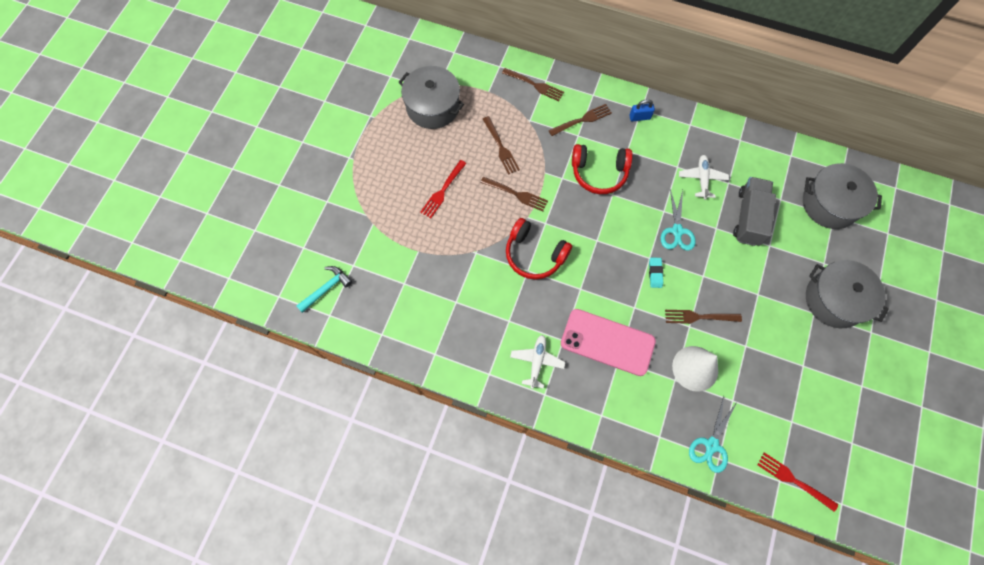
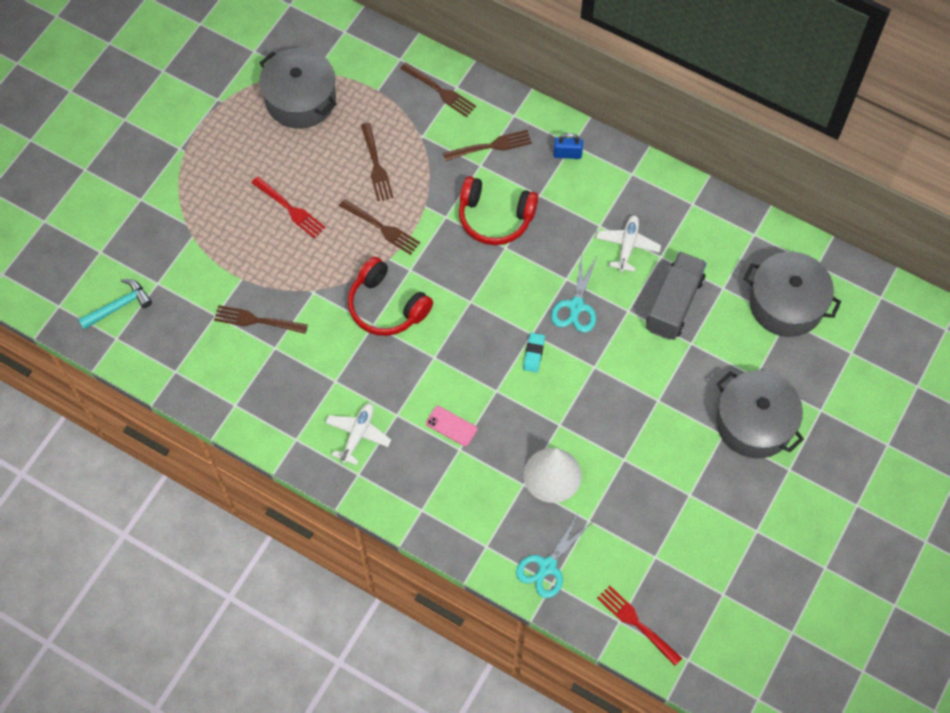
camera: 10 degrees right, 5 degrees down
red fork [420,160,467,218] -> red fork turned 90 degrees counterclockwise [251,176,325,238]
pink phone [561,309,656,376] -> pink phone [426,406,477,447], size x0.44
brown fork [665,310,742,324] -> brown fork moved to [214,305,308,334]

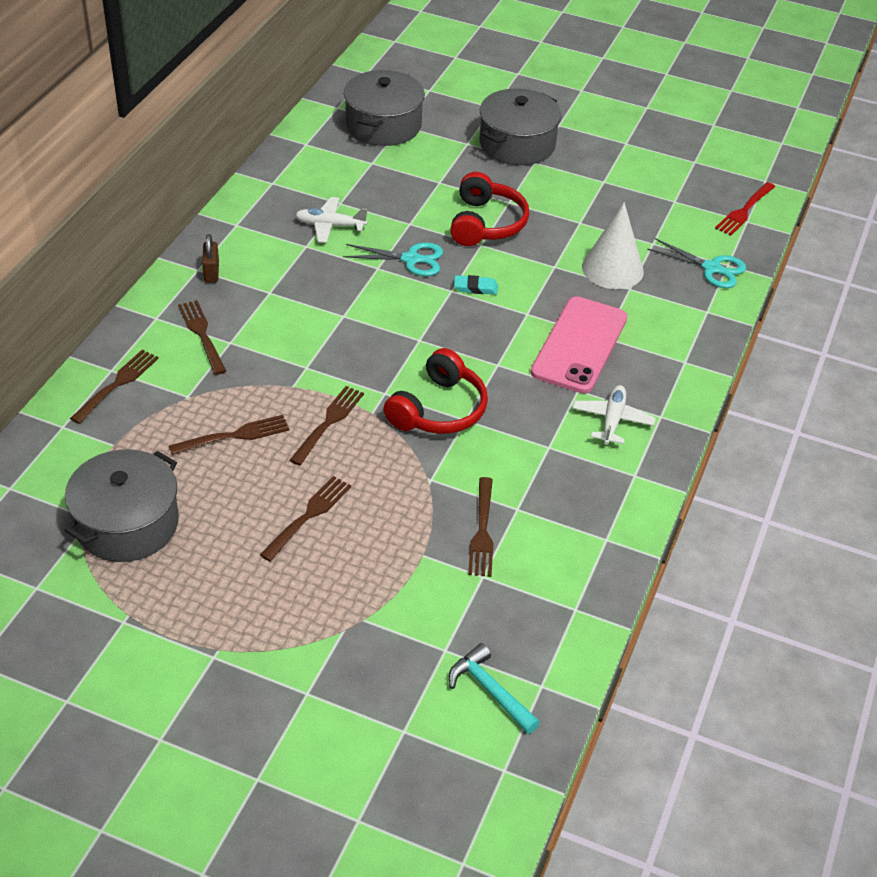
camera: 100 degrees left, 20 degrees down
red fork [251,176,325,238] -> brown fork [260,476,351,562]
white plane [325,403,391,465] -> white plane turned 90 degrees clockwise [572,385,656,444]
pink phone [426,406,477,447] -> pink phone [531,296,628,393], size x2.29
red headphones [459,176,539,245] -> red headphones moved to [450,172,529,246]
blue padlock [554,133,583,159] -> brown padlock [202,234,219,283]
grey truck [646,252,707,340] -> none

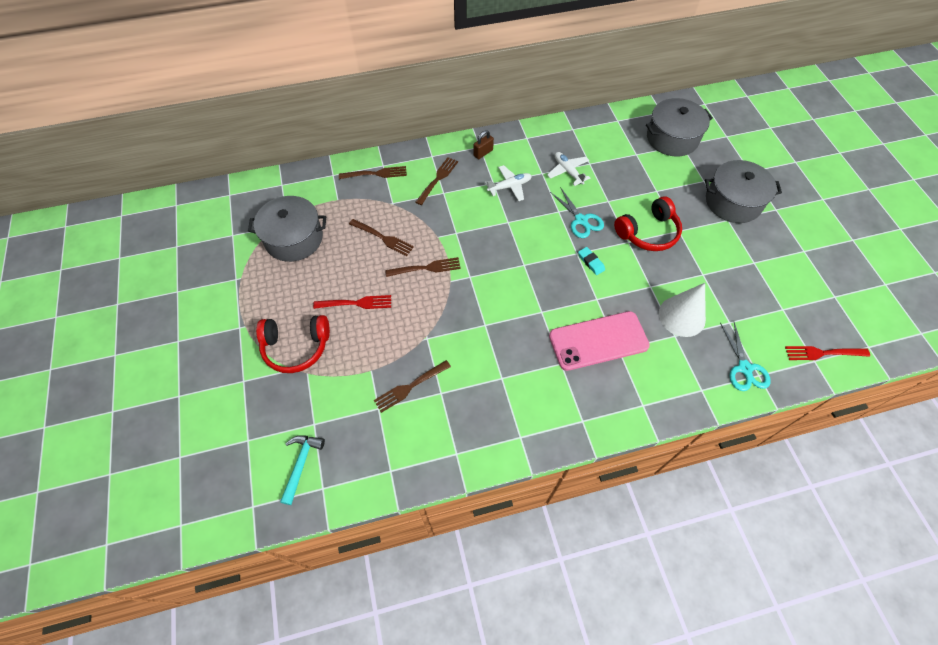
camera: 55 degrees right, 15 degrees up
brown fork [260,476,351,562] -> red fork [313,295,391,309]
red headphones [384,348,488,434] -> red headphones moved to [256,315,330,373]
white plane [572,385,656,444] -> white plane moved to [485,165,532,201]

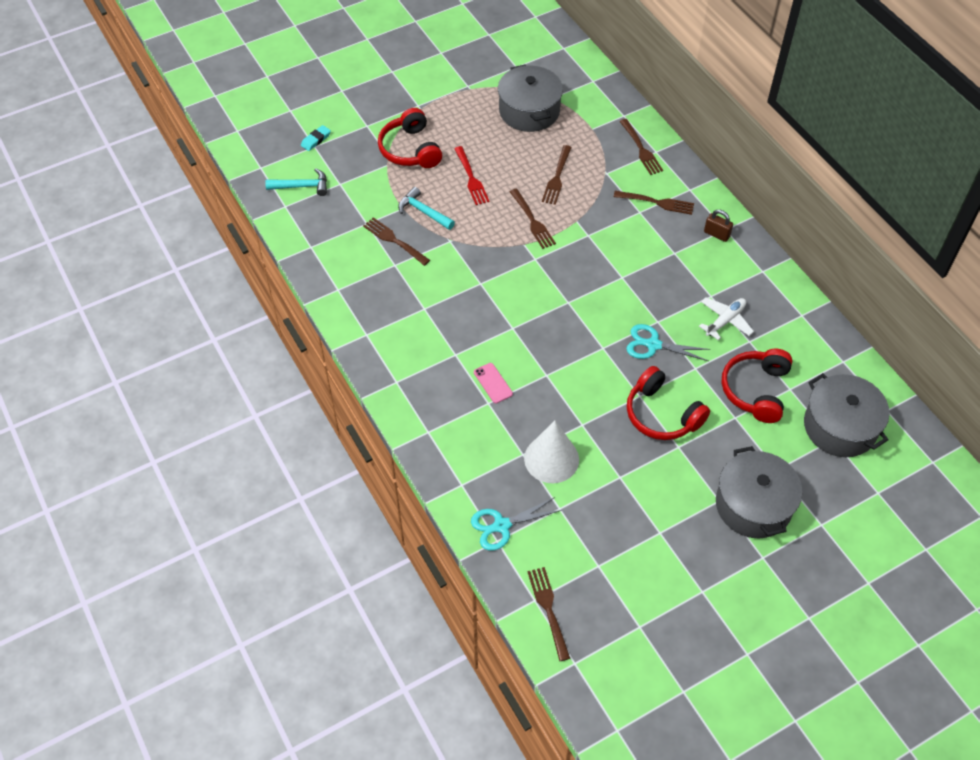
camera: 75 degrees right, 5 degrees down
white plane [485,165,532,201] -> none
pink phone [549,311,650,371] -> pink phone [474,363,513,404], size x0.44
turquoise scissors [550,187,604,238] -> turquoise scissors turned 60 degrees clockwise [626,324,711,361]
turquoise eraser [578,247,605,275] -> turquoise eraser moved to [301,125,331,151]
red fork [785,346,870,360] -> brown fork [527,567,570,661]
none -> turquoise hammer [398,187,455,230]
none -> red headphones [722,349,792,423]

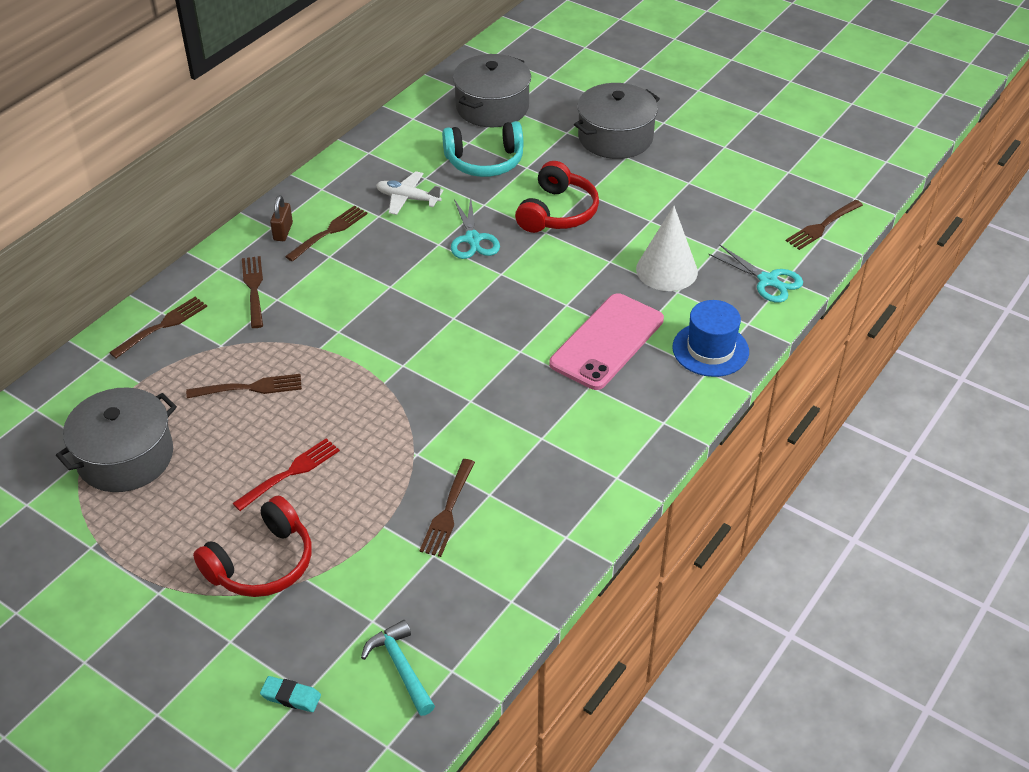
camera: 115 degrees left, 10 degrees down
turquoise hammer [398,187,455,230] -> none
pink phone [474,363,513,404] -> pink phone [549,293,664,390], size x2.29
brown fork [510,189,556,249] -> brown fork moved to [285,205,367,262]
red headphones [722,349,792,423] -> turquoise headphones [442,121,523,177]
none -> blue hat [672,300,749,377]

